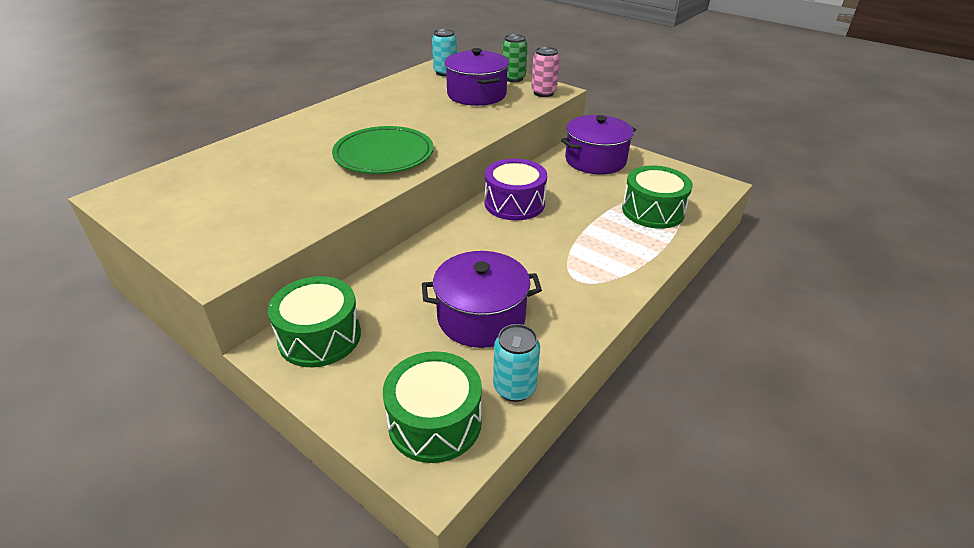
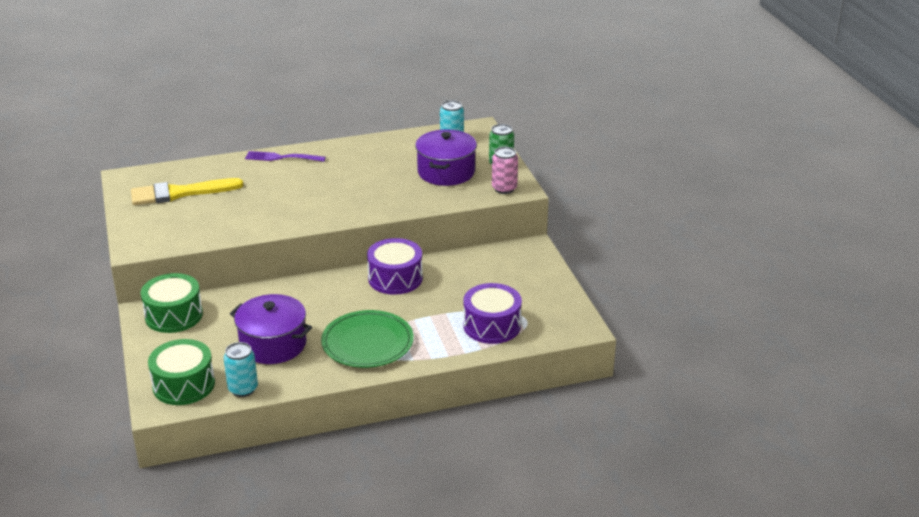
camera: 35 degrees right, 5 degrees down
green plate [332,126,434,174] -> green plate moved to [321,310,414,368]
purple pot [561,115,636,174] -> none
green drum [622,165,693,229] -> purple drum [464,283,522,344]
none -> yellow brush [131,178,244,205]
none -> purple fork [245,151,326,162]

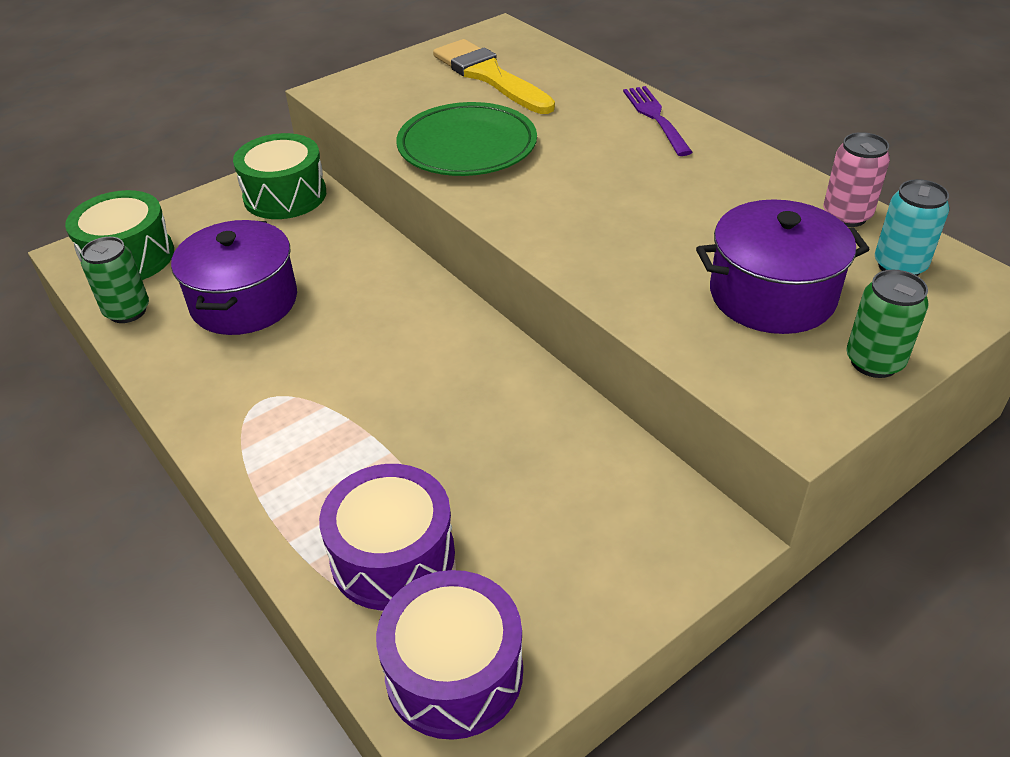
camera: 70 degrees right, 10 degrees up
turquoise can [224,342,258,397] -> green can [81,237,149,323]
green plate [321,310,414,368] -> green plate moved to [396,102,537,176]
purple drum [367,238,423,295] -> purple drum moved to [376,570,523,740]
pink can [492,147,518,194] -> pink can moved to [824,132,890,227]

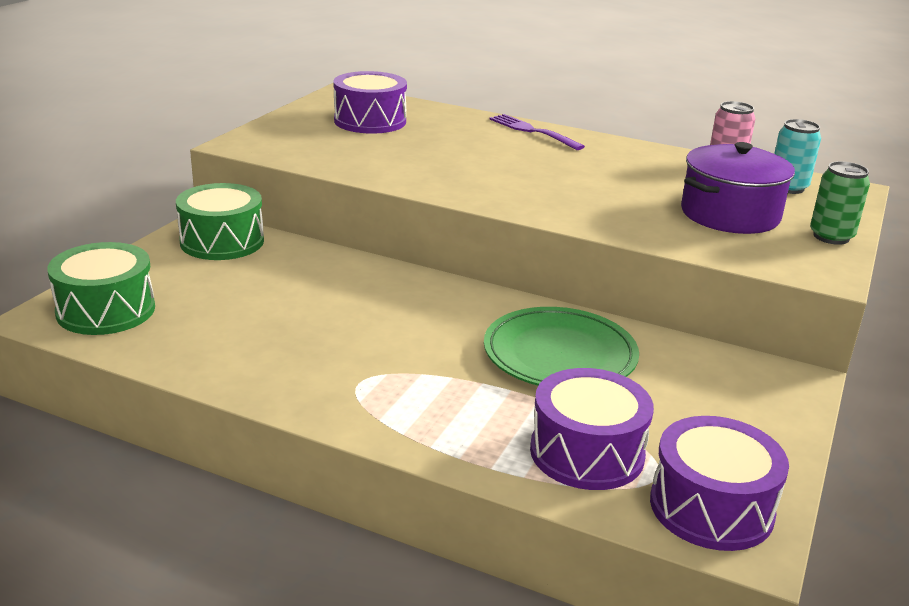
camera: 30 degrees left, 15 degrees down
green can [81,237,149,323] -> none
purple pot [171,220,297,335] -> none
green plate [396,102,537,176] -> green plate moved to [484,307,639,386]
yellow brush [433,39,555,114] -> purple drum [334,71,407,134]

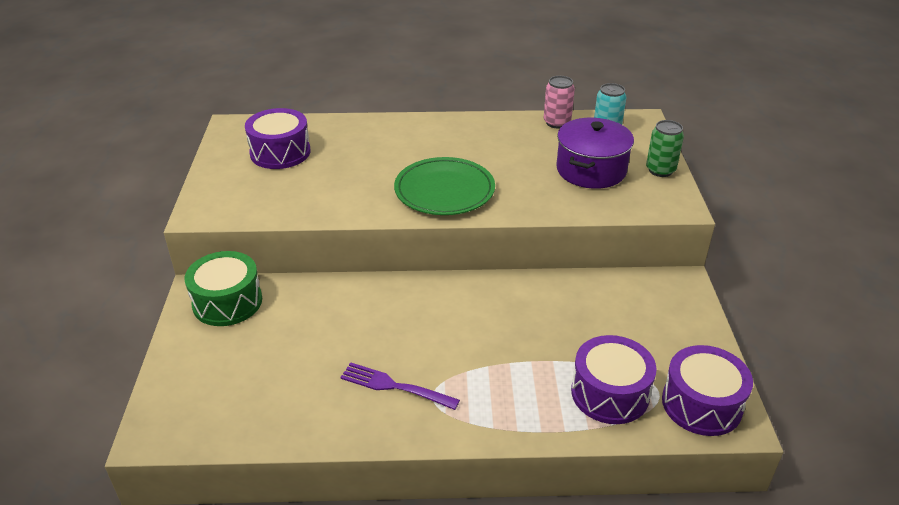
camera: 25 degrees left, 10 degrees up
green drum [47,242,155,335] -> none
green plate [484,307,639,386] -> green plate moved to [394,157,495,215]
purple fork [489,114,585,150] -> purple fork moved to [340,362,460,410]

